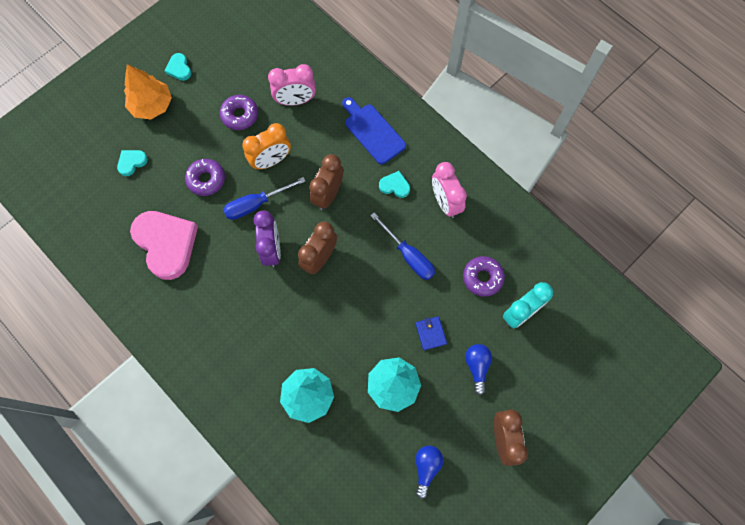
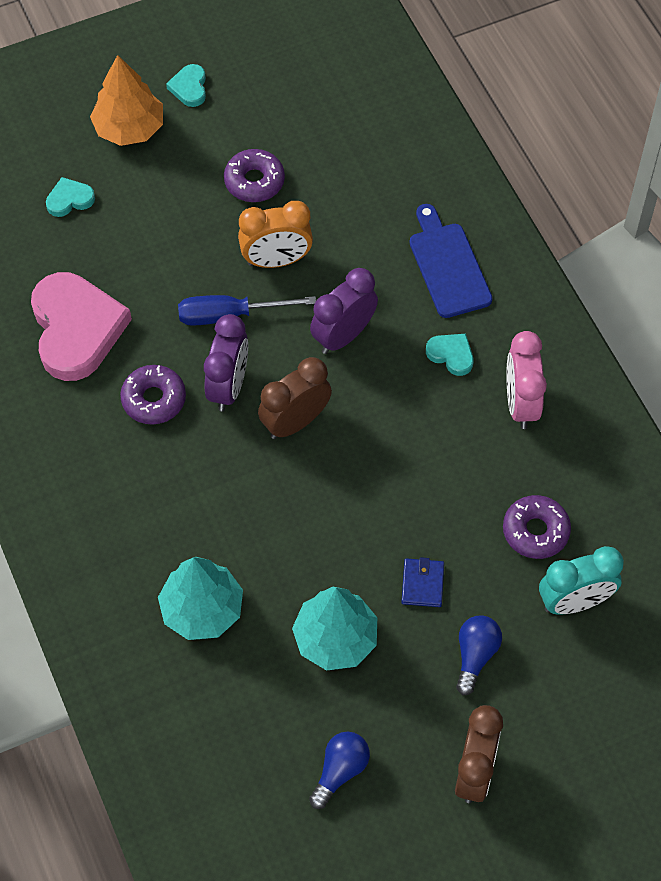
camera: 20 degrees right, 10 degrees down
purple donut [185,159,225,196] -> purple donut moved to [120,365,186,425]
pink clock [268,64,316,106] -> none
brown clock [309,154,343,210] -> purple clock [310,268,378,354]
blue screwdriver [370,213,435,280] -> none

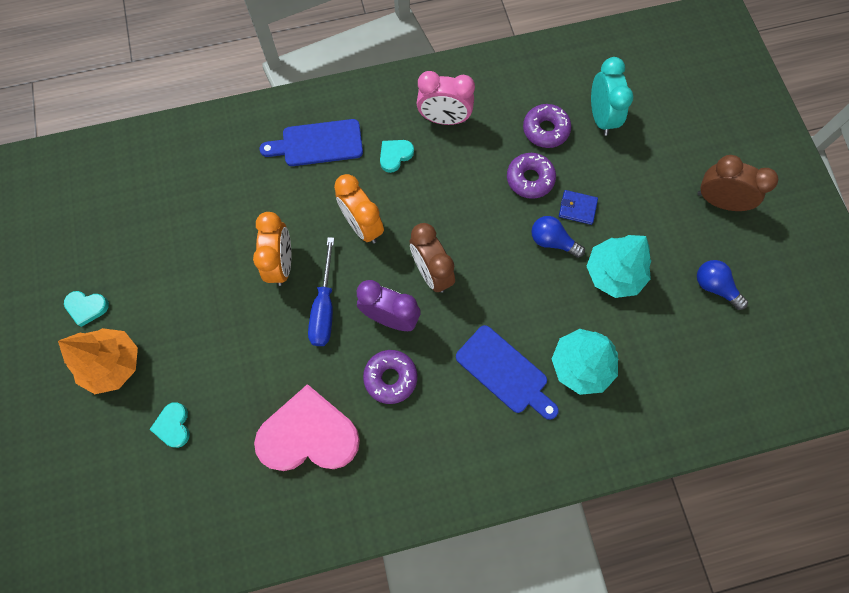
camera: 80 degrees left, 10 degrees up
purple donut [224,149,285,202] -> purple donut moved to [507,153,556,199]
purple clock [310,268,378,354] -> orange clock [334,174,384,244]
blue light bulb [456,615,502,695] -> blue light bulb moved to [531,216,585,258]
none -> blue cutting board [456,325,559,420]

